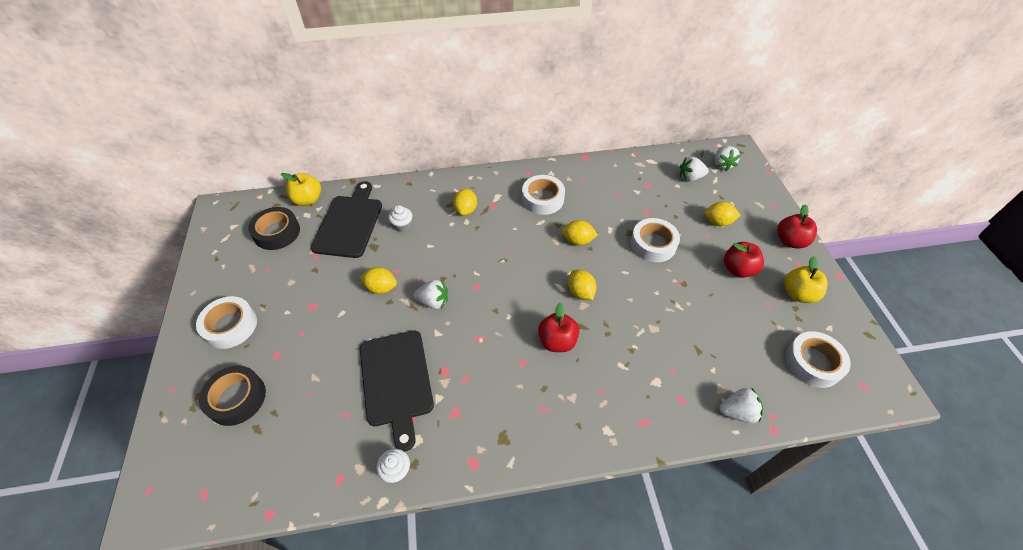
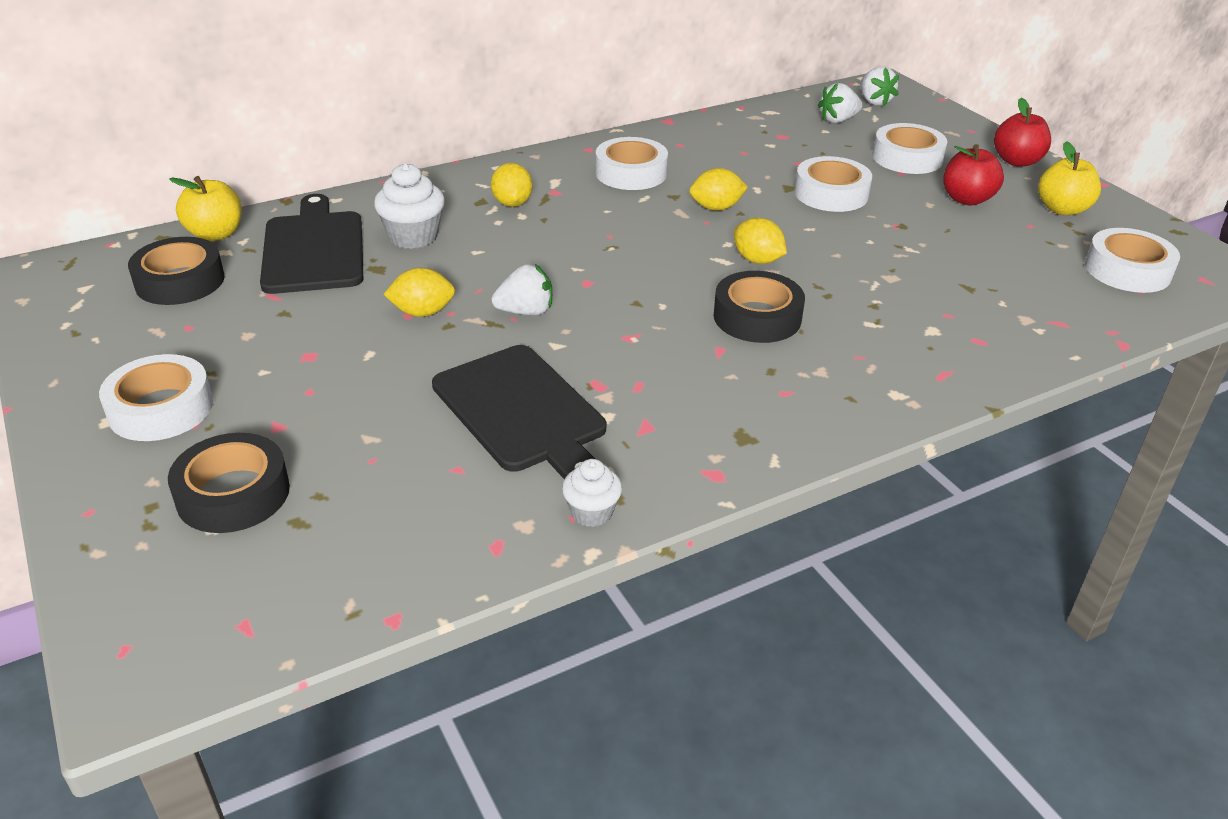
camera: 20 degrees left, 15 degrees down
white cupcake [388,205,412,232] -> white cupcake [374,163,445,249], size x1.61
red apple [538,303,579,352] -> black tape [714,271,805,343]
yellow lemon [704,202,740,226] -> white tape [872,123,947,174]
white strawberry [719,387,763,423] -> none

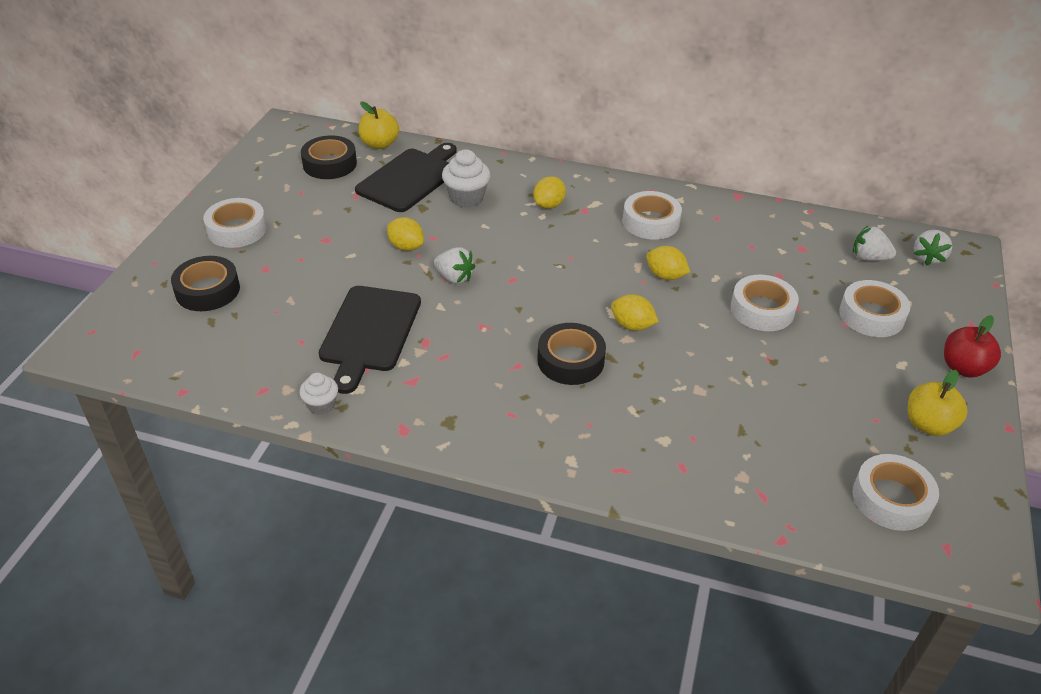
camera: 45 degrees right, 5 degrees up
yellow lemon [734,218,787,264] -> yellow lemon turned 60 degrees counterclockwise [611,294,659,331]
red apple [944,144,1004,205] -> none

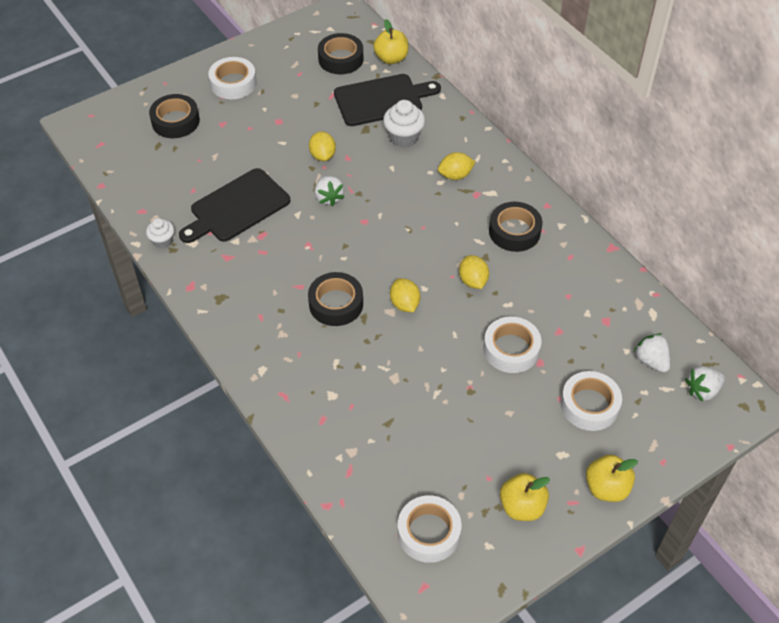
camera: 40 degrees right, 10 degrees up
white tape [623,191,682,240] -> black tape [489,202,542,252]
red apple [944,315,1001,378] -> yellow apple [586,455,638,502]

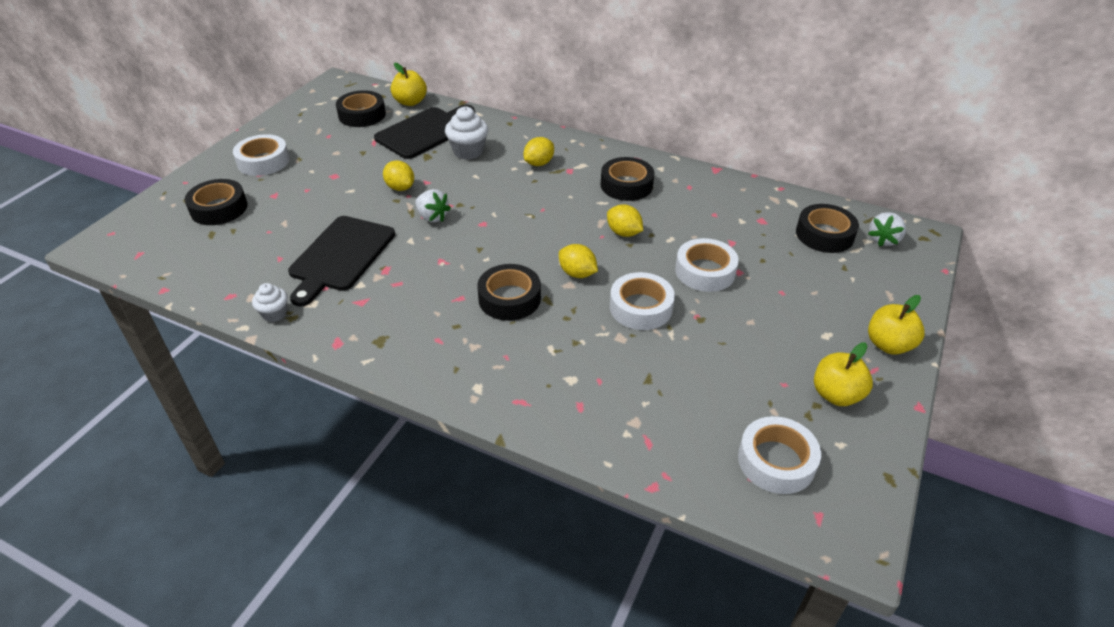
camera: 30 degrees left, 10 degrees down
white tape [561,371,622,431] -> white tape moved to [610,272,675,330]
white strawberry [633,333,670,373] -> black tape [796,204,859,253]

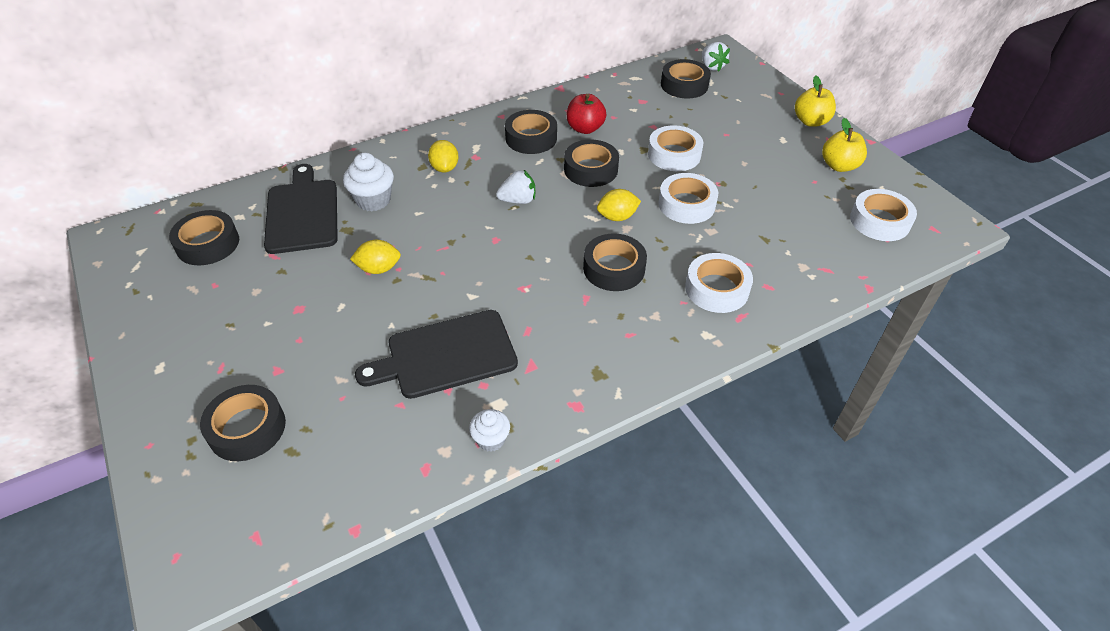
camera: 55 degrees left, 5 degrees up
white tape [233,134,290,176] -> white tape moved to [685,253,753,313]
black cutting board [288,216,395,307] -> black cutting board turned 105 degrees clockwise [355,310,518,399]
yellow apple [391,63,427,106] -> none
white strawberry [415,189,451,222] -> white strawberry moved to [496,170,535,204]
yellow lemon [607,204,643,237] -> black tape [564,140,619,187]
none -> red apple [567,94,606,134]

